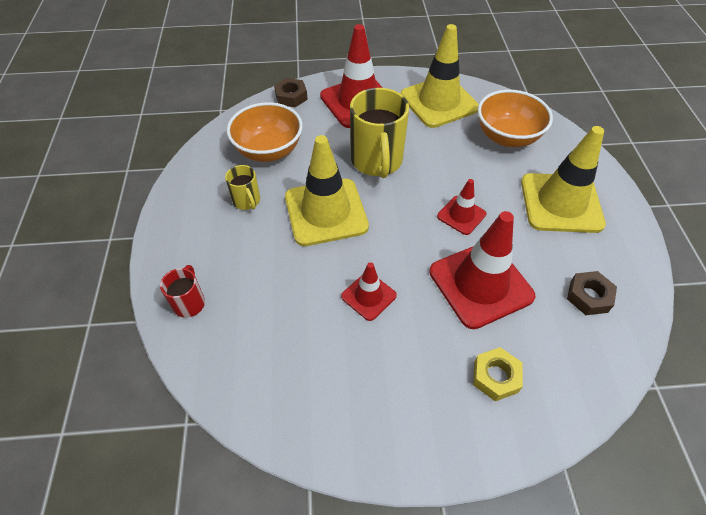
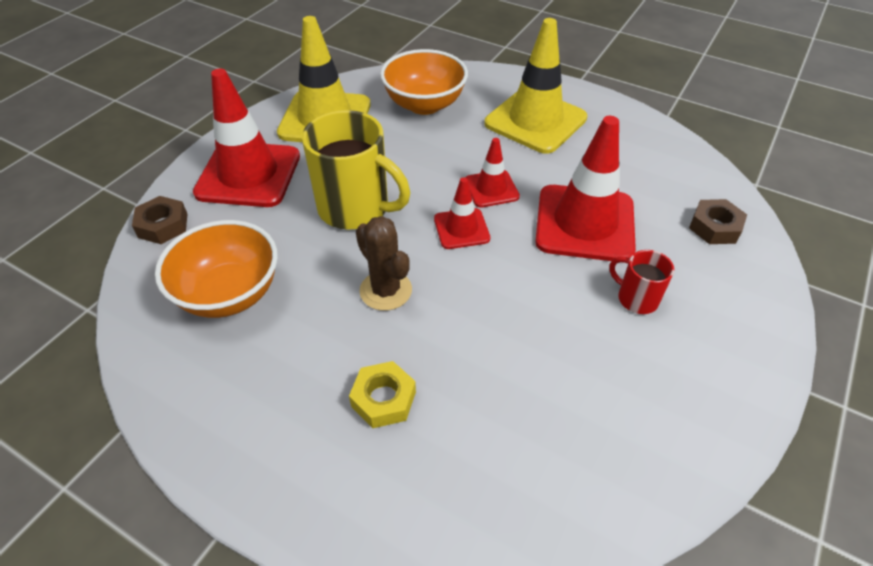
camera: 55 degrees left, 5 degrees down
red mug [160,265,205,318] -> red mug moved to [609,250,674,314]
yellow mug [225,165,260,210] -> none
yellow traffic cone [285,135,369,246] -> brown cactus [356,216,412,311]
red traffic cone [341,262,397,321] -> red traffic cone moved to [434,177,490,249]
yellow nut [473,347,523,401] -> yellow nut moved to [349,361,416,428]
brown nut [567,271,617,315] -> brown nut moved to [689,199,747,244]

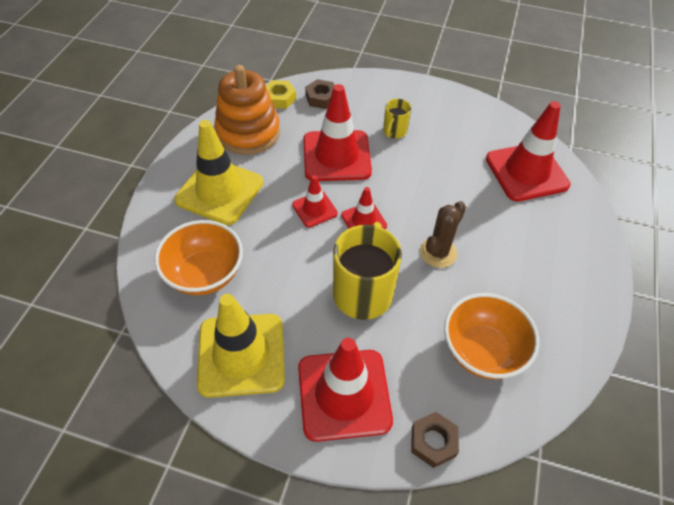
camera: 105 degrees left, 5 degrees up
yellow nut [349,361,416,428] -> yellow nut moved to [266,80,296,109]
red mug [609,250,674,314] -> yellow mug [383,99,411,139]
none -> orange stacking toy [214,65,280,155]
none -> red traffic cone [486,101,571,202]

